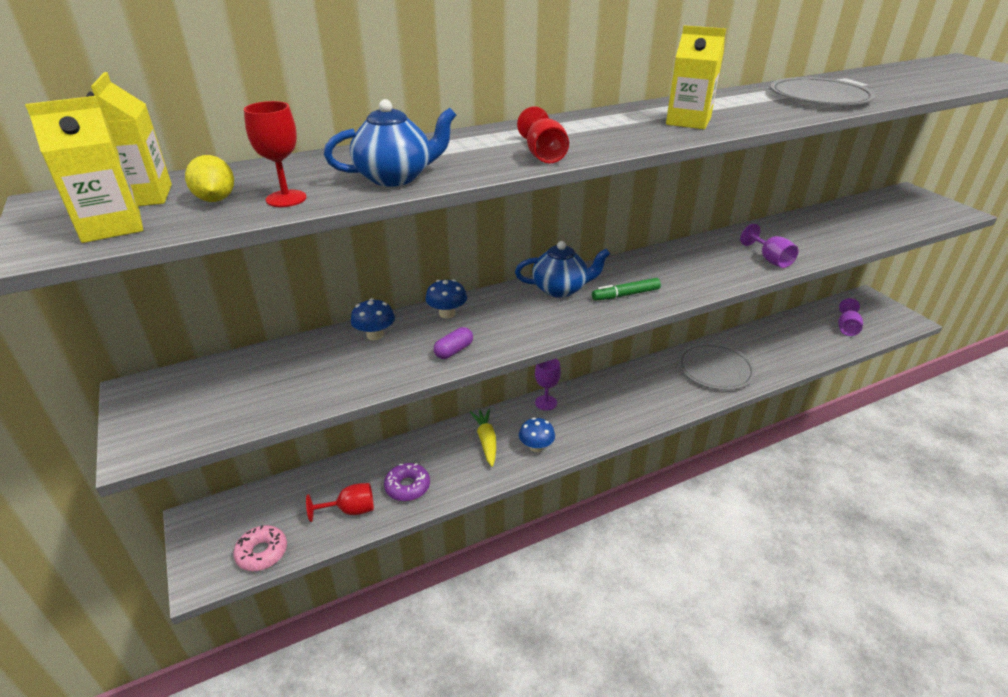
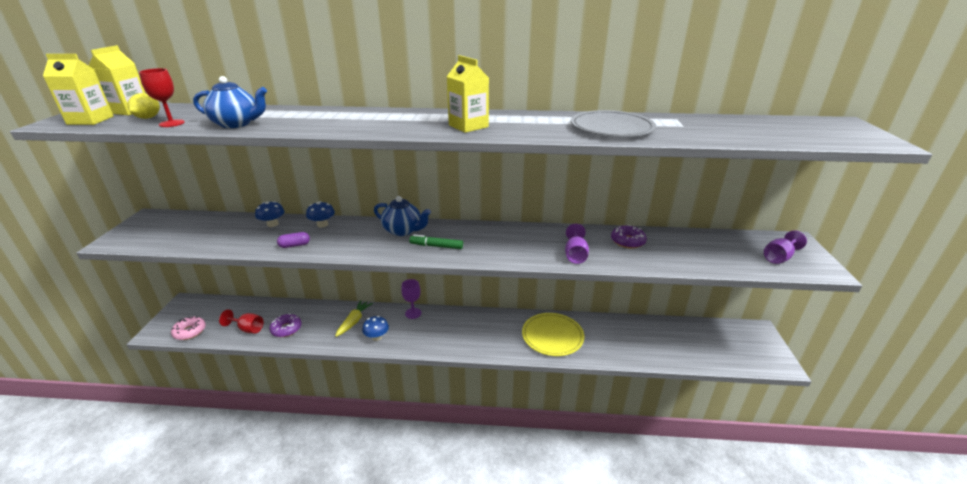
camera: 30 degrees right, 5 degrees down
red goblet [517,106,569,163] -> none
grey plate [678,343,756,390] -> yellow plate [522,313,584,356]
purple goblet [838,298,863,336] -> purple goblet moved to [764,230,807,264]
none -> purple donut [611,225,647,249]

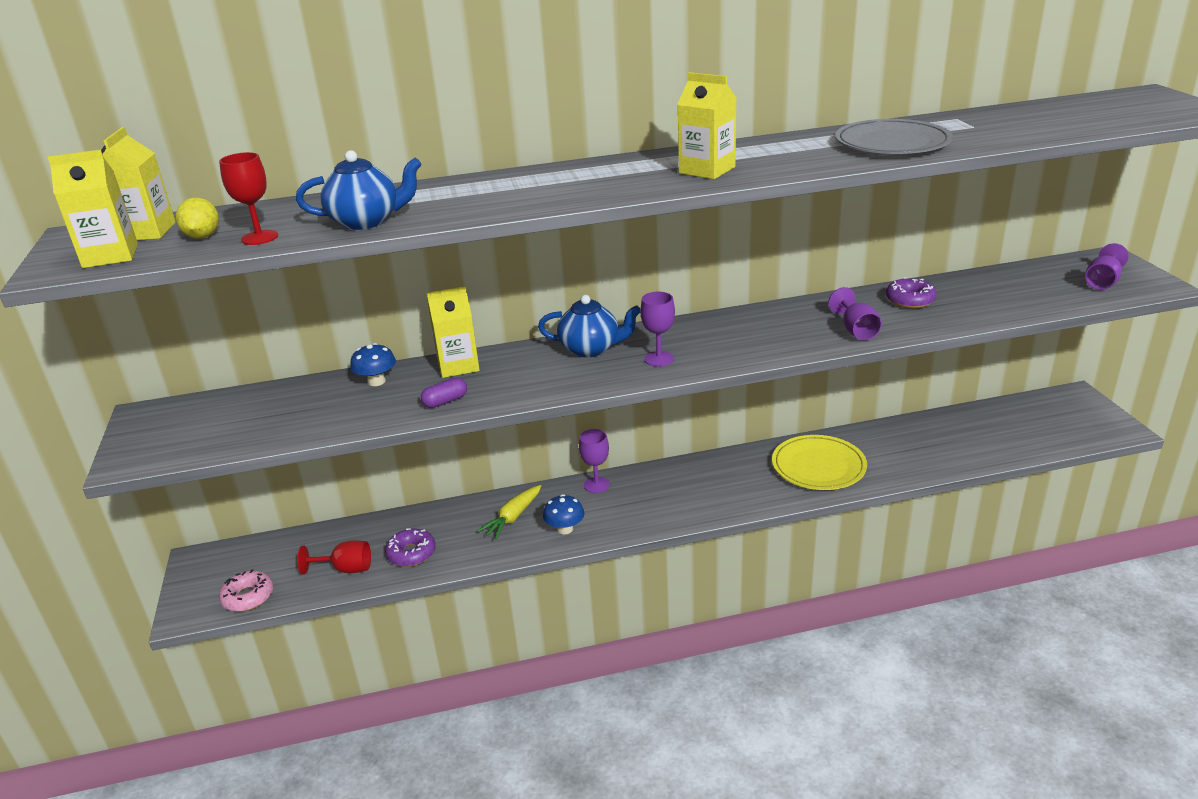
camera: 15 degrees left, 0 degrees up
blue mushroom [306,201,335,228] -> yellow carton [427,286,480,378]
yellow carrot [335,300,373,337] -> yellow carrot turned 150 degrees counterclockwise [477,485,541,539]
green marker [409,235,463,249] -> purple goblet [640,292,675,367]

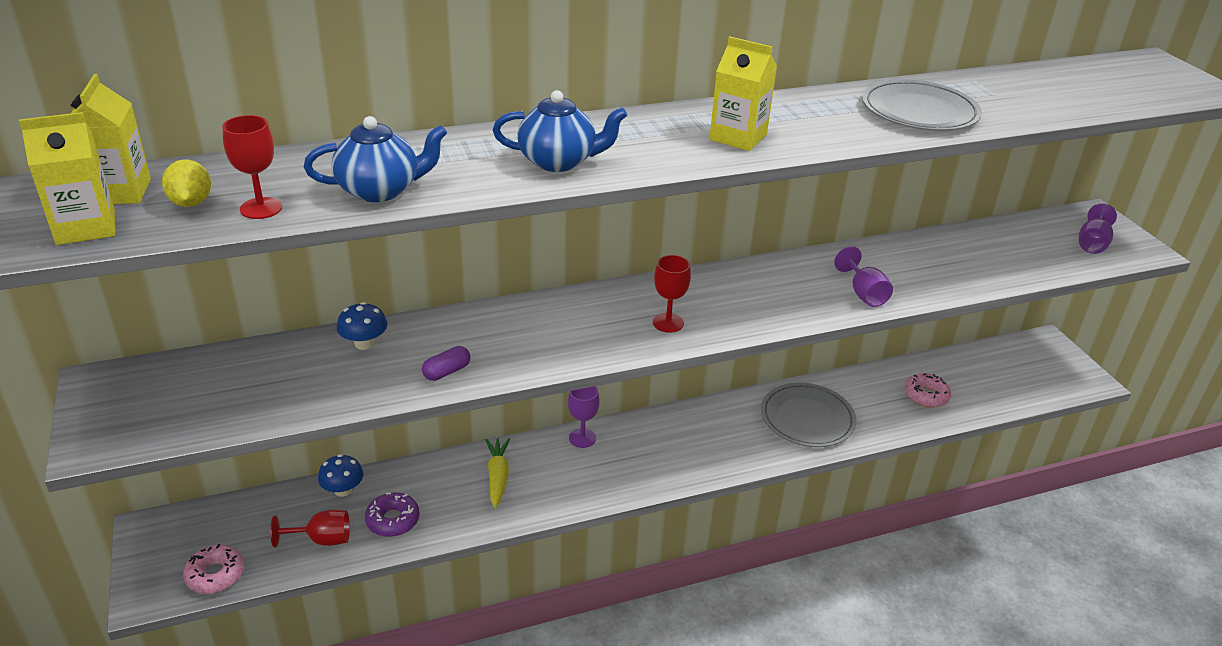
camera: 10 degrees left, 5 degrees up
yellow carton [427,286,480,378] -> none
yellow carrot [477,485,541,539] -> yellow carrot turned 150 degrees clockwise [485,438,510,508]
blue teapot [538,295,641,357] -> blue teapot moved to [493,90,627,172]
blue mushroom [543,494,585,534] -> blue mushroom moved to [318,454,363,497]
purple goblet [640,292,675,367] -> red goblet [653,255,691,333]
yellow plate [772,435,867,490] -> grey plate [761,383,857,447]
purple donut [886,277,937,309] -> none
none -> pink donut [904,373,951,408]

